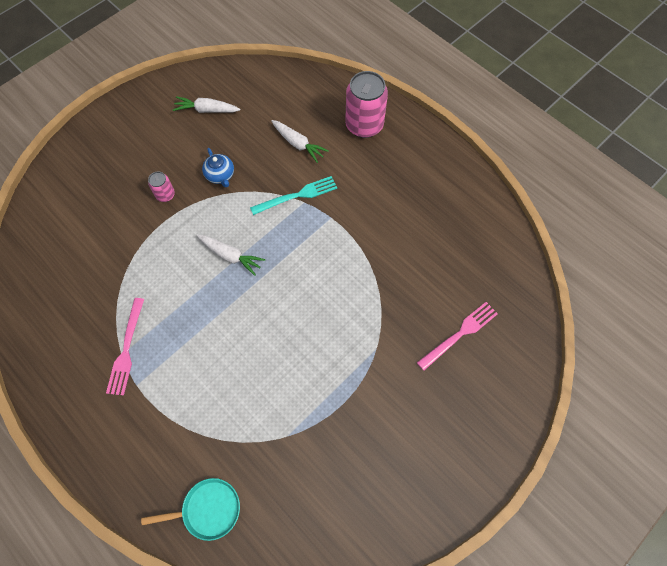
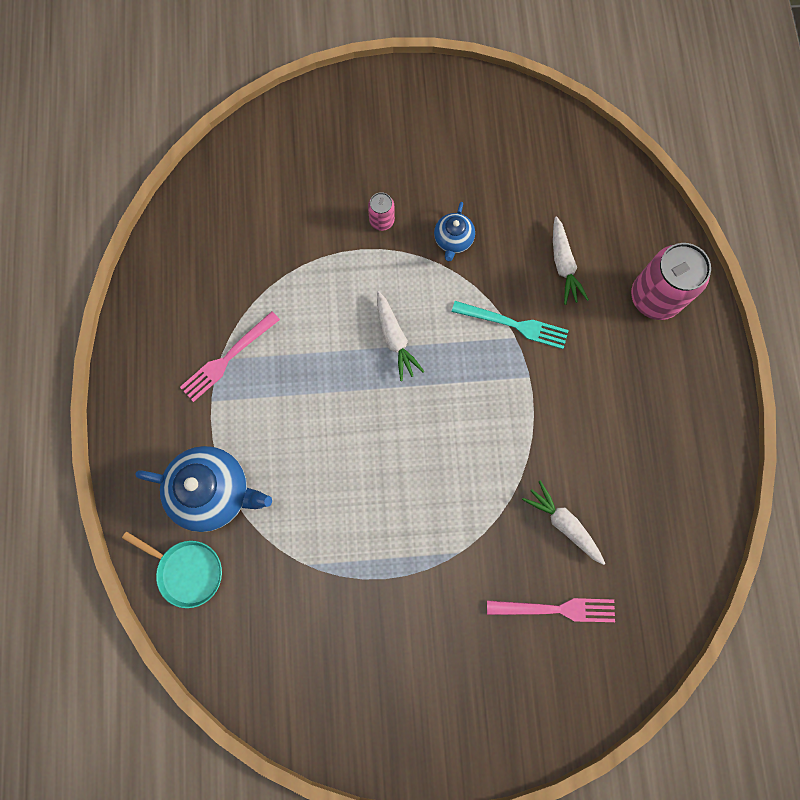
camera: 40 degrees right, 10 degrees up
white carrot [173,96,240,113] -> white carrot moved to [522,481,605,565]
none -> blue teapot [135,446,272,532]

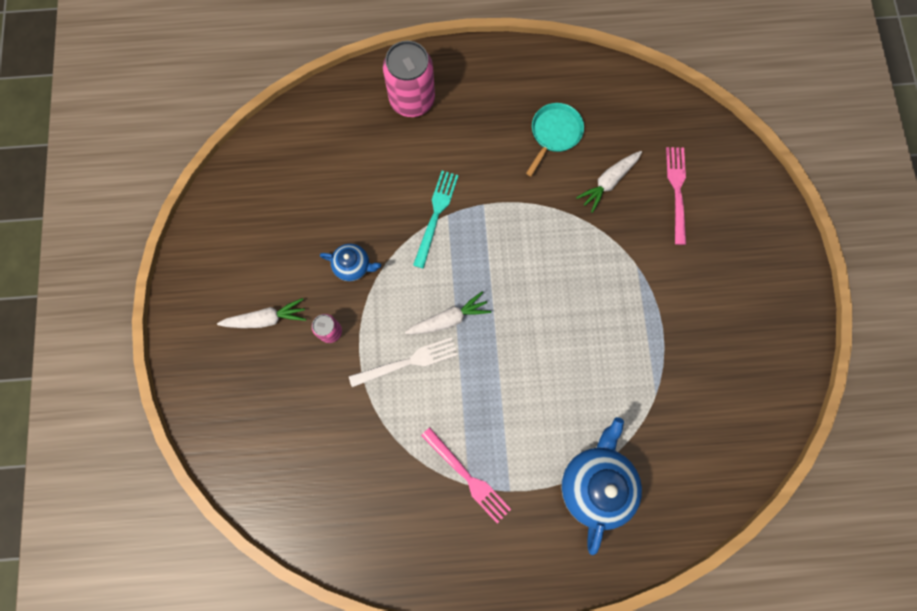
camera: 90 degrees left, 0 degrees up
turquoise pan [122,531,222,608] -> turquoise pan moved to [526,103,584,176]
white carrot [553,216,589,305] -> white carrot moved to [217,298,306,328]
none -> white fork [349,337,458,387]

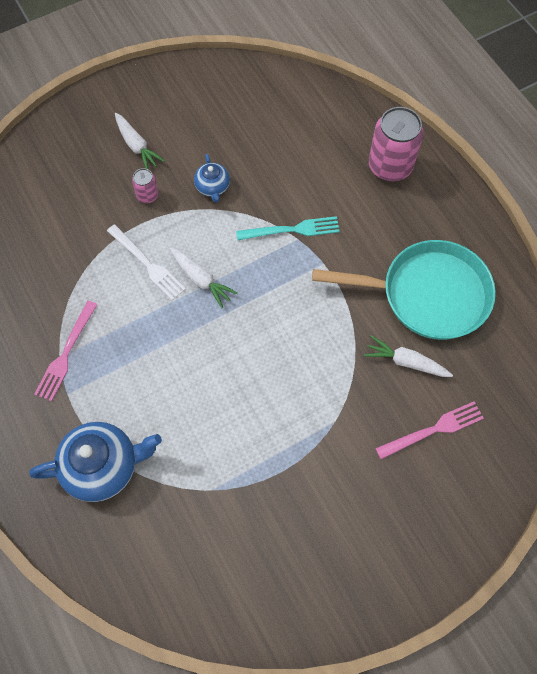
camera: 65 degrees right, 10 degrees down
turquoise pan [526,103,584,176] -> turquoise pan [312,240,496,340], size x1.97

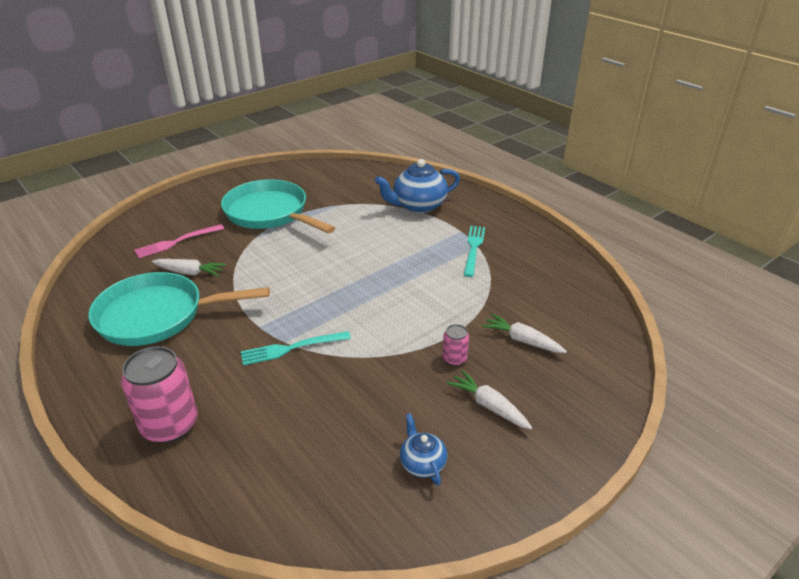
camera: 170 degrees right, 30 degrees down
pink fork [34,301,98,401] -> turquoise fork [464,226,485,277]
white fork [107,225,186,301] -> none
white carrot [170,248,238,308] -> white carrot moved to [481,313,567,353]
blue teapot [194,154,230,203] -> blue teapot moved to [400,413,447,485]
none -> turquoise pan [221,179,335,233]

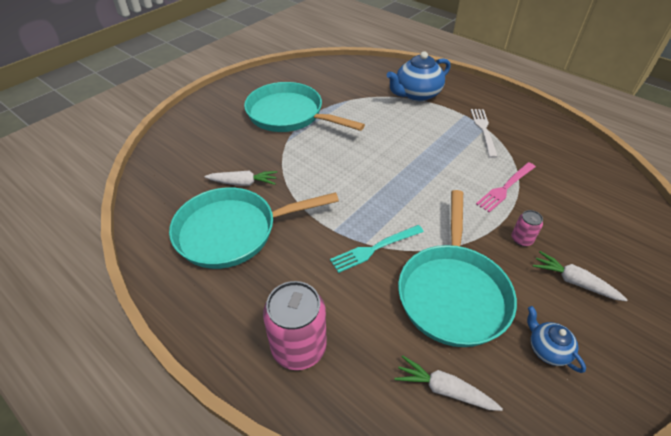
camera: 10 degrees left, 10 degrees up
pink fork [134,225,224,258] -> pink fork moved to [476,162,536,213]
turquoise fork [464,226,485,277] -> white fork [471,109,498,158]
white carrot [481,313,567,353] -> white carrot moved to [395,355,503,411]
none -> turquoise pan [398,190,517,347]

